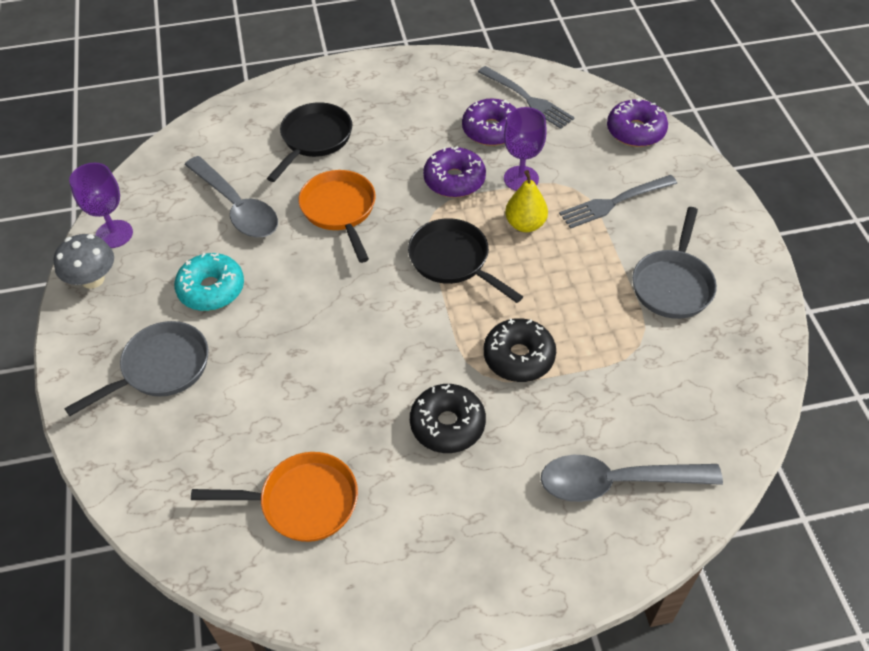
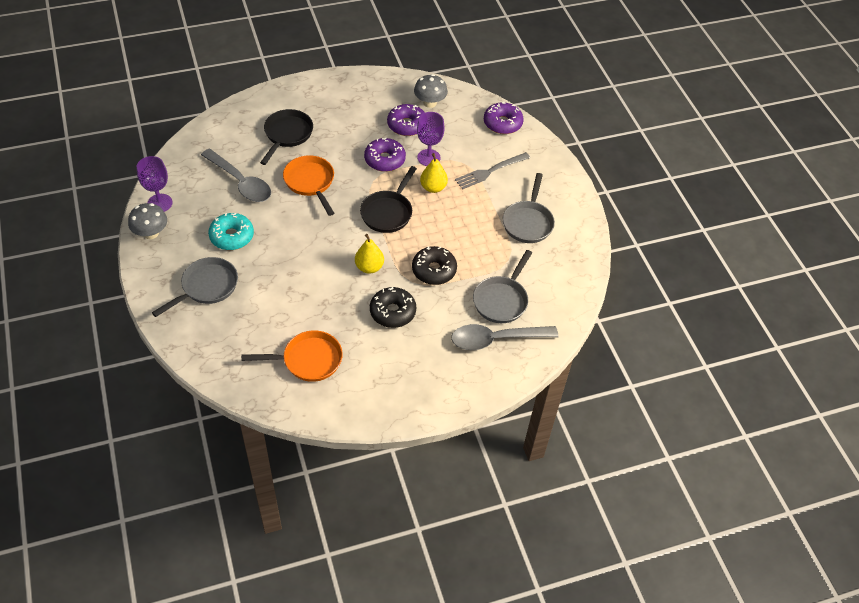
camera: 10 degrees left, 0 degrees up
black pan [408,218,523,303] -> black pan turned 105 degrees counterclockwise [360,166,417,233]
grey fork [478,66,575,129] -> grey mushroom [414,74,448,108]
none -> yellow pear [355,234,384,274]
none -> grey pan [473,250,532,323]

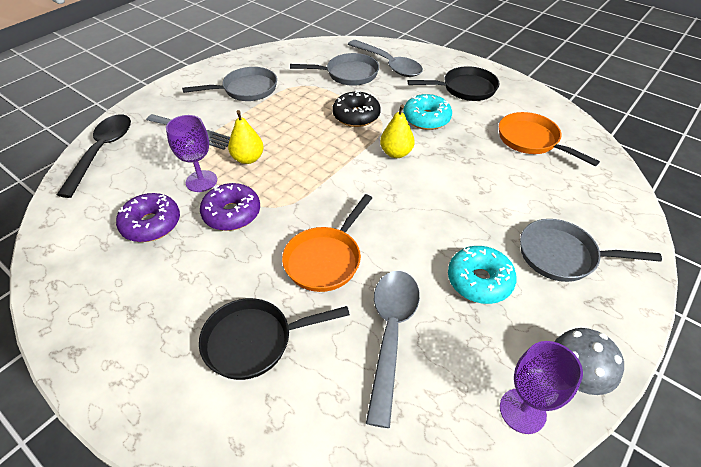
camera: 120 degrees left, 5 degrees down
black pan [360,166,417,233] -> black pan moved to [408,66,499,101]
black donut [370,287,416,328] -> turquoise donut [403,94,452,130]
grey mushroom [414,74,448,108] -> none
purple donut [484,101,524,134] -> black spoon [57,114,131,198]

